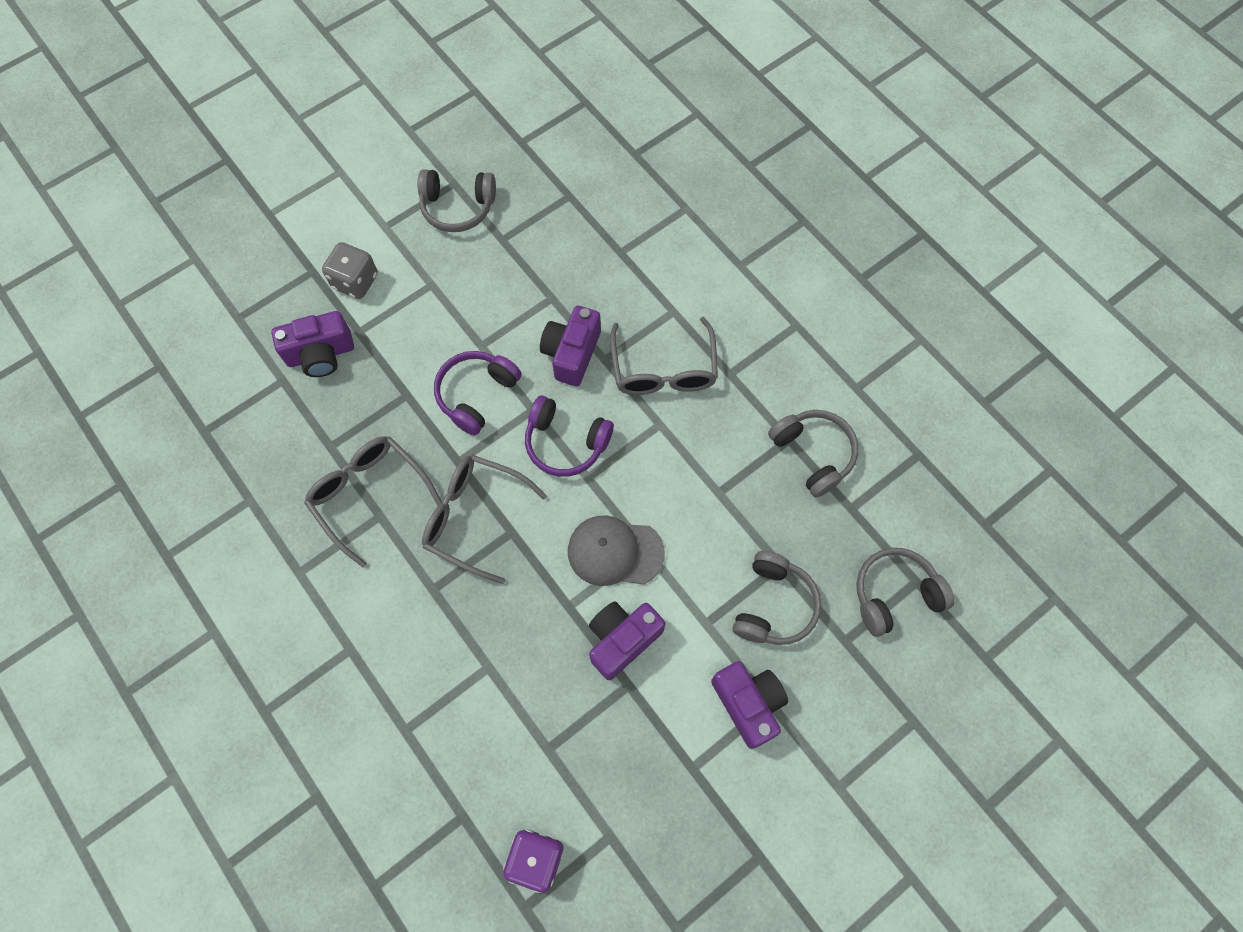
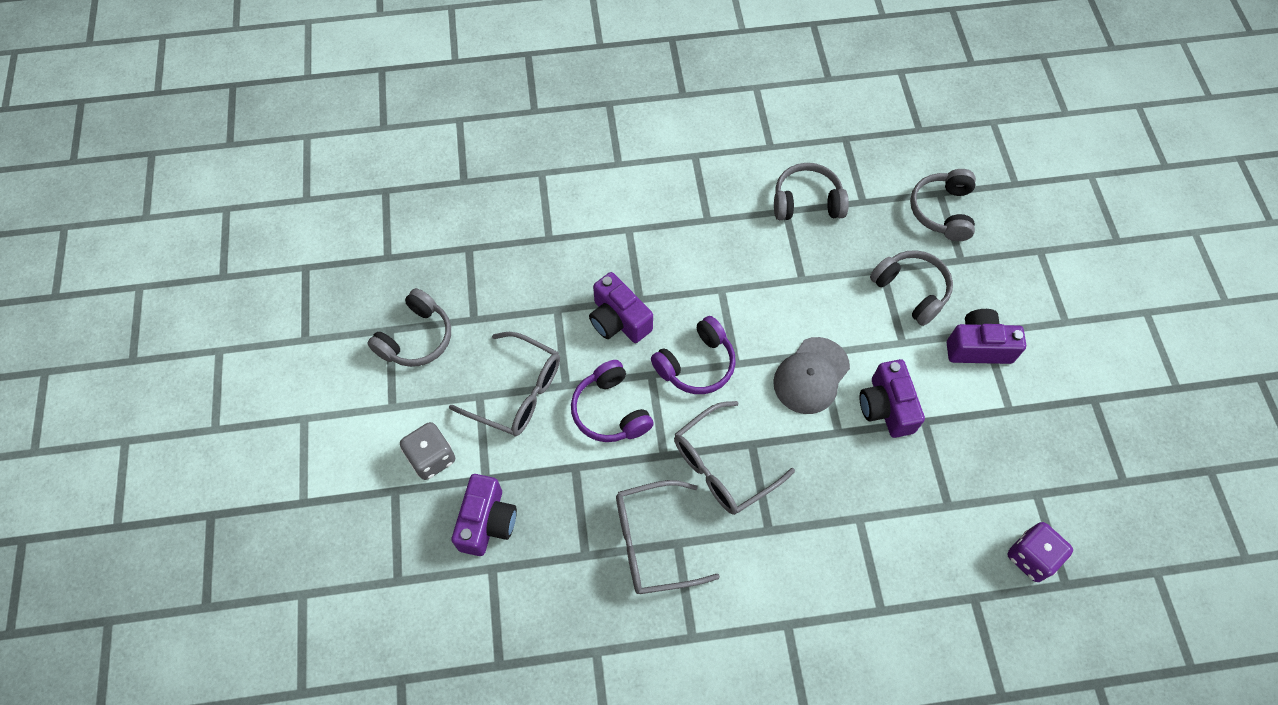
camera: 60 degrees left, 5 degrees down
grey glasses [610,317,718,395] -> grey glasses moved to [449,332,560,437]

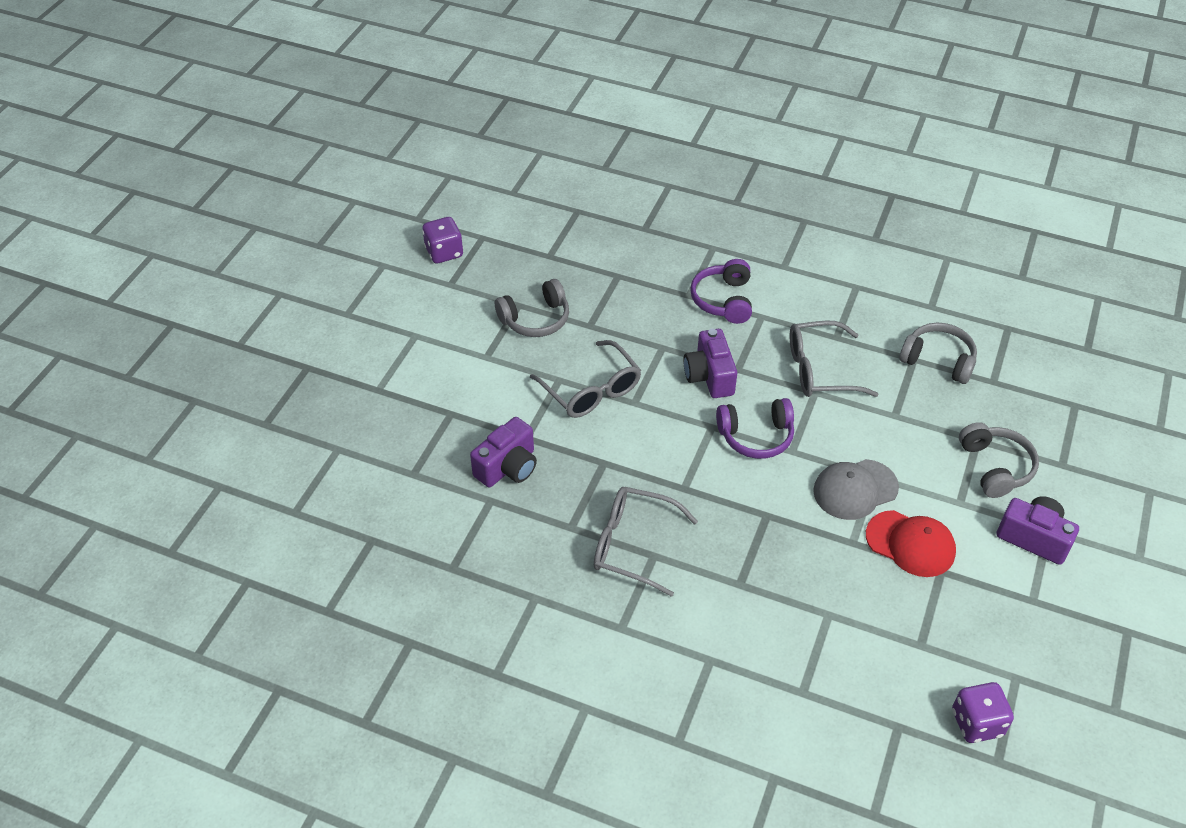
camera: 30 degrees right, 15 degrees down
grey dice [400,422,455,480] -> none
purple headphones [571,360,654,442] -> purple headphones moved to [690,259,752,324]
grey glasses [674,401,795,515] -> grey glasses moved to [790,321,879,397]
purple camera [859,359,925,438] -> red cap [866,510,956,577]
grey headphones [910,169,976,241] -> none
none -> purple dice [422,217,463,264]

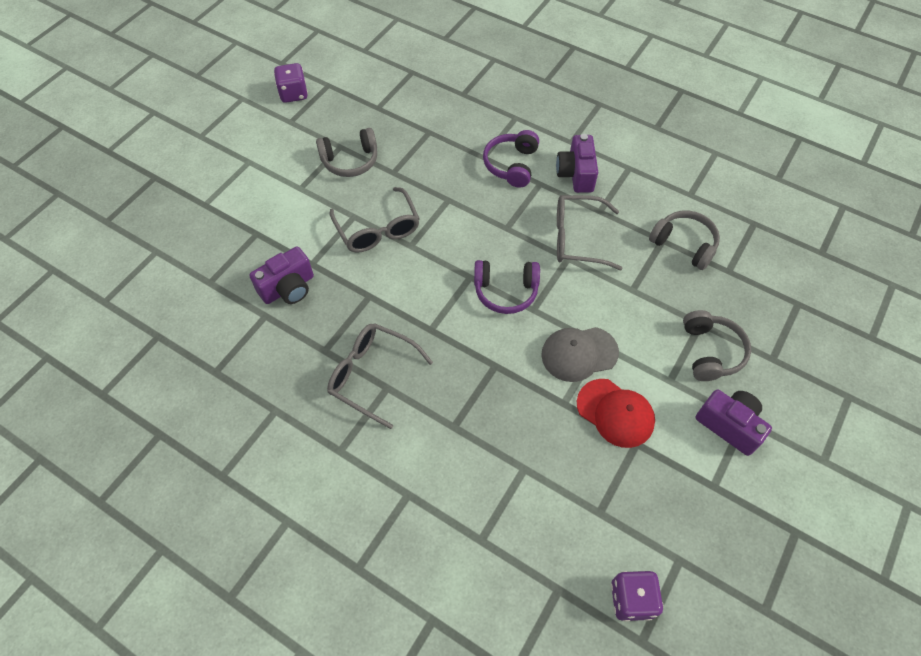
camera: 10 degrees right, 10 degrees up
purple camera [683,329,737,398] -> purple camera moved to [556,134,598,193]

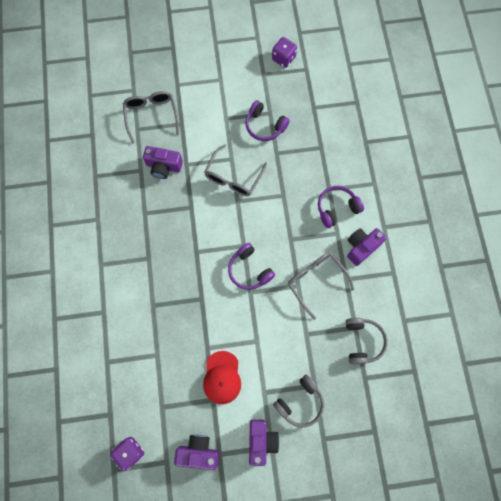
camera: 50 degrees right, 15 degrees up
grey headphones [316,128,377,177] -> purple headphones [245,100,290,141]
grey glasses [327,323,433,429] -> grey glasses moved to [123,91,179,143]
grey cap [541,327,619,382] -> none
none -> purple camera [174,435,219,470]

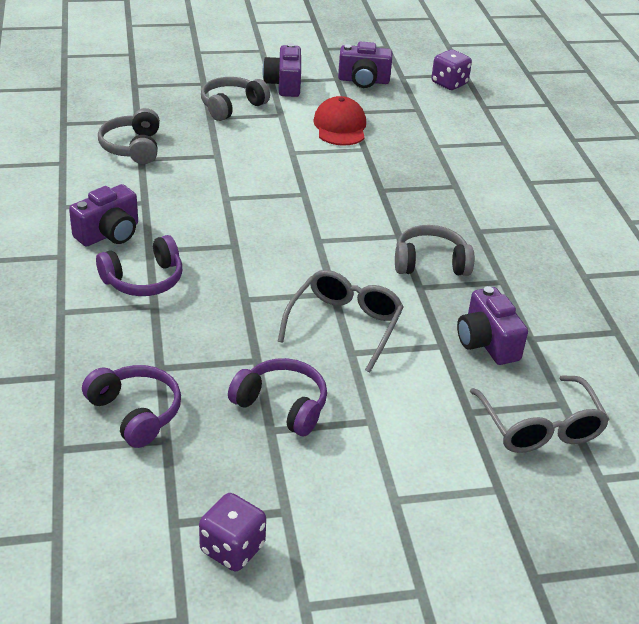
camera: 175 degrees right, 35 degrees down
purple camera [143,146,183,179] -> purple camera turned 120 degrees counterclockwise [457,286,528,365]
purple headphones [228,243,275,290] -> purple headphones moved to [82,365,181,448]
grey glasses [288,252,354,320] -> none
none -> grey headphones [395,225,474,276]

